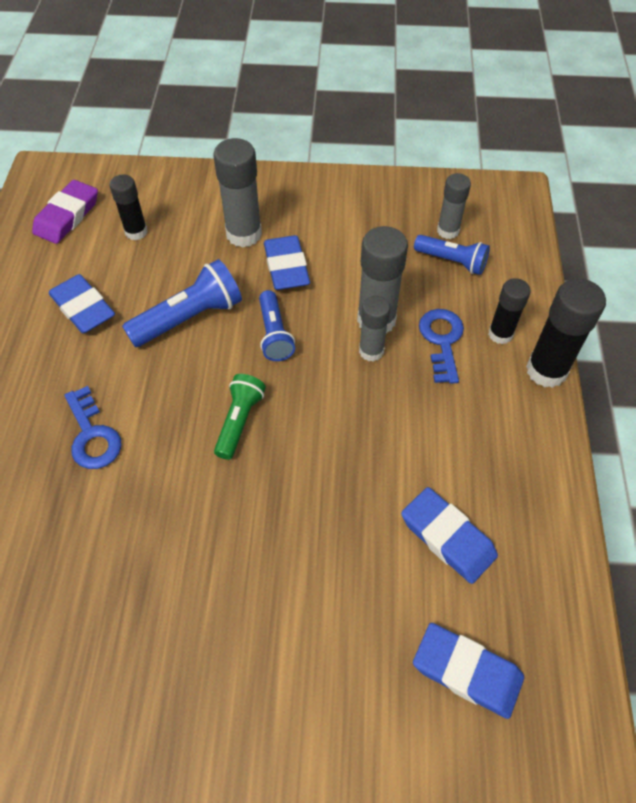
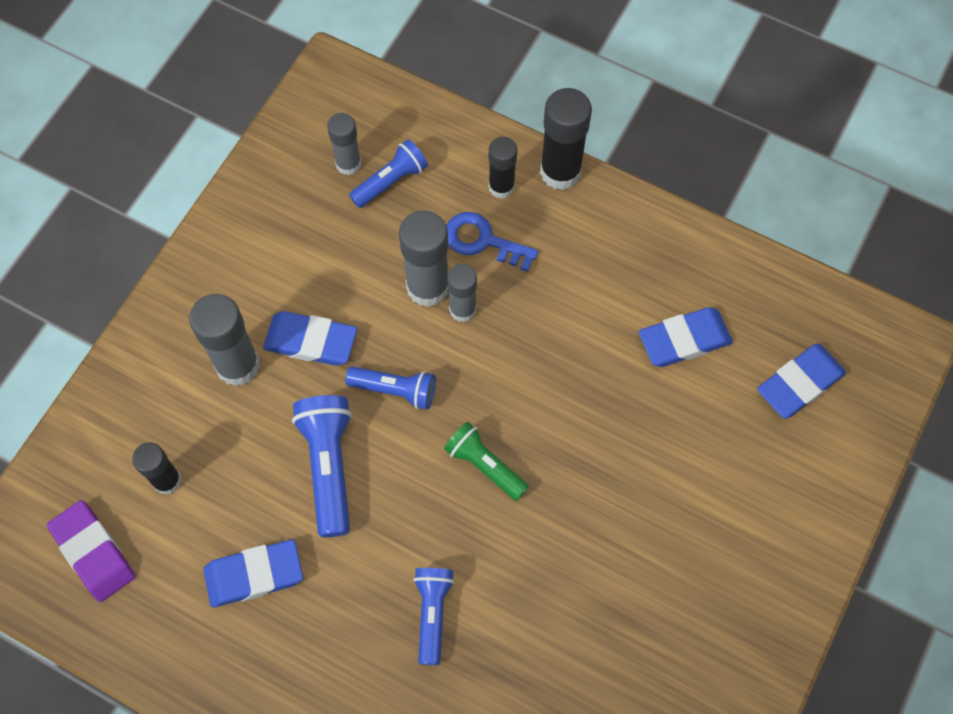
camera: 65 degrees left, 10 degrees up
blue key [65,386,122,469] -> blue flashlight [413,568,455,665]

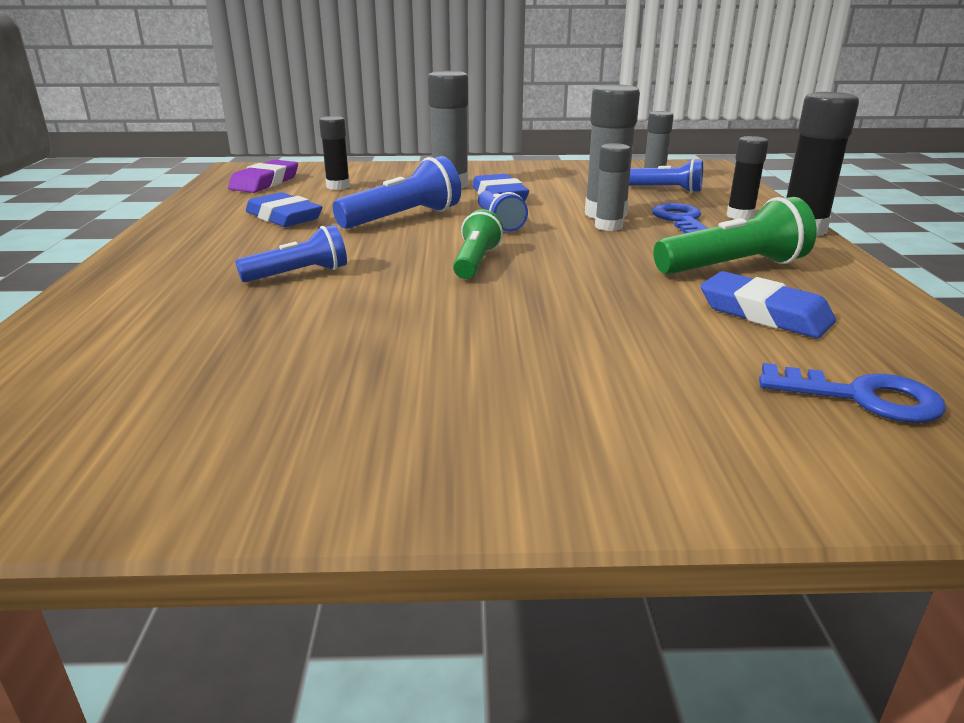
camera: 60 degrees right, 40 degrees down
blue eraser [757,344,846,419] -> blue key [759,363,946,423]
none -> green flashlight [653,197,817,274]

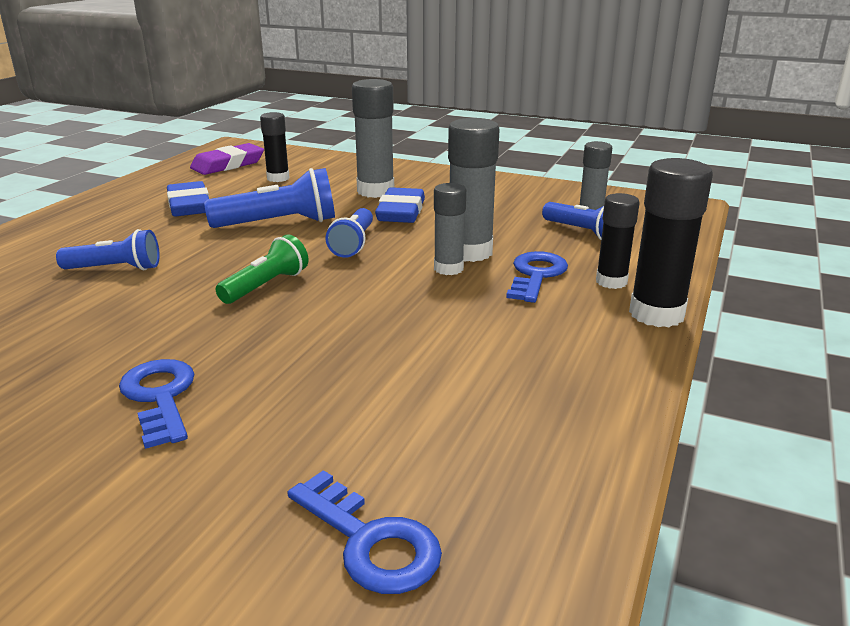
camera: 25 degrees right, 0 degrees up
green flashlight [653,197,817,274] -> none
blue eraser [700,271,836,338] -> none
none -> blue key [119,359,194,449]

